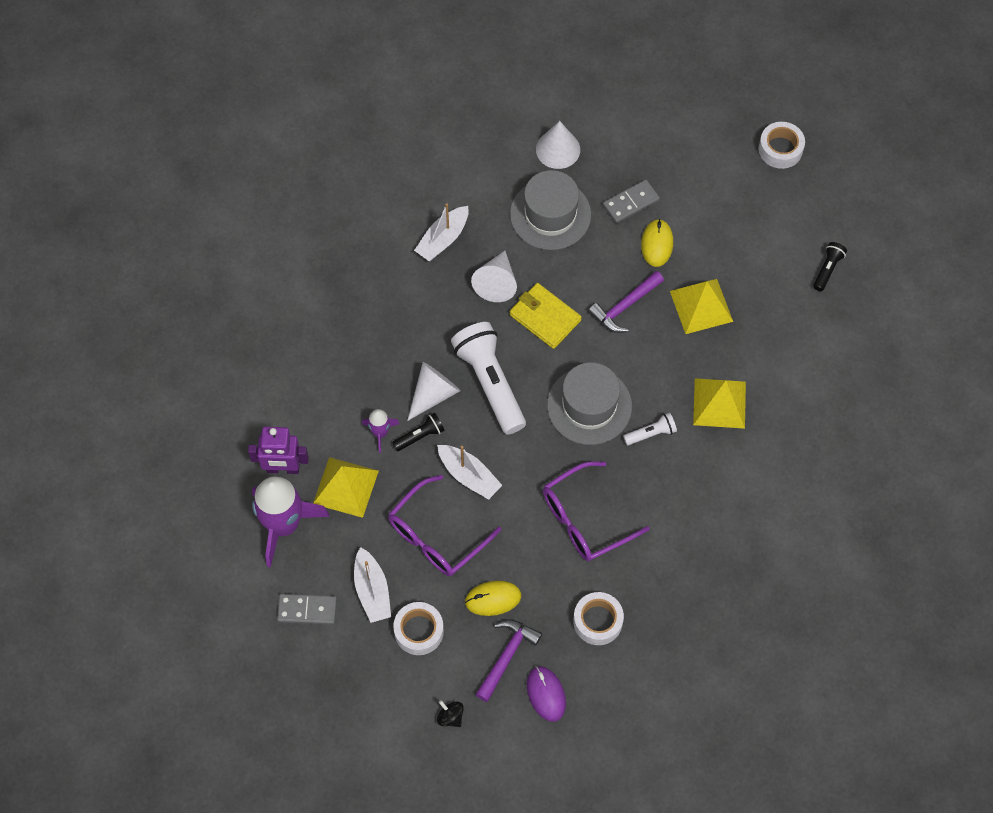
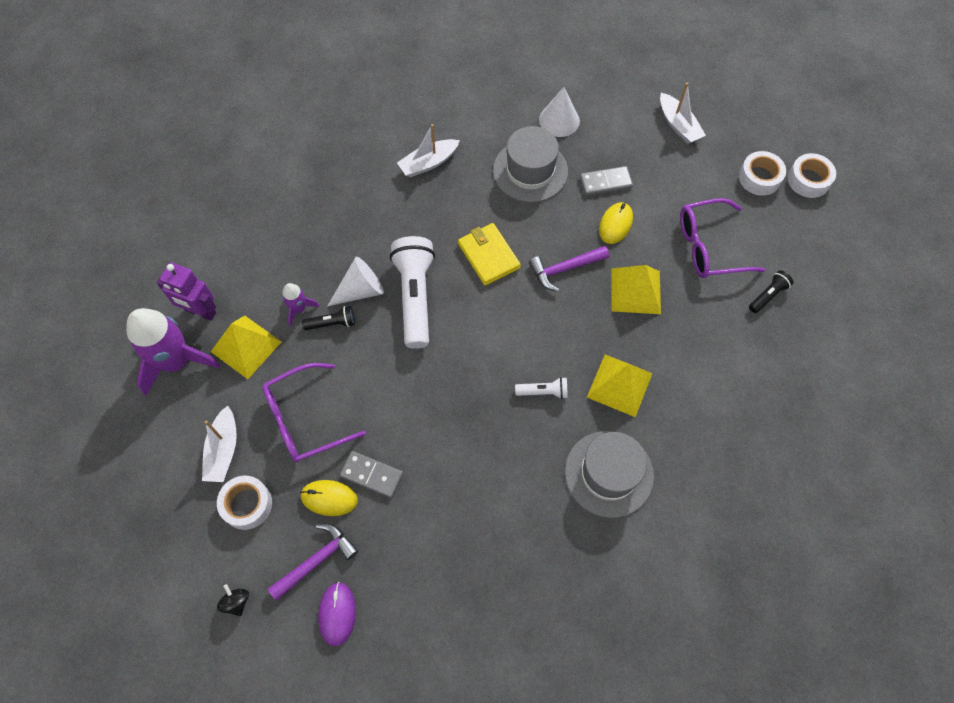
camera: 20 degrees right, 0 degrees up
grey domino [277,594,337,625] -> grey domino moved to [340,451,403,498]
white boat [437,445,502,500] -> white boat moved to [660,83,706,144]
white cone [471,251,517,302] -> none
purple glasses [543,461,650,561] -> purple glasses moved to [680,198,765,278]
grey hat [547,362,632,445] -> grey hat moved to [565,431,654,518]
white tape [573,592,624,645] -> white tape moved to [788,153,836,198]

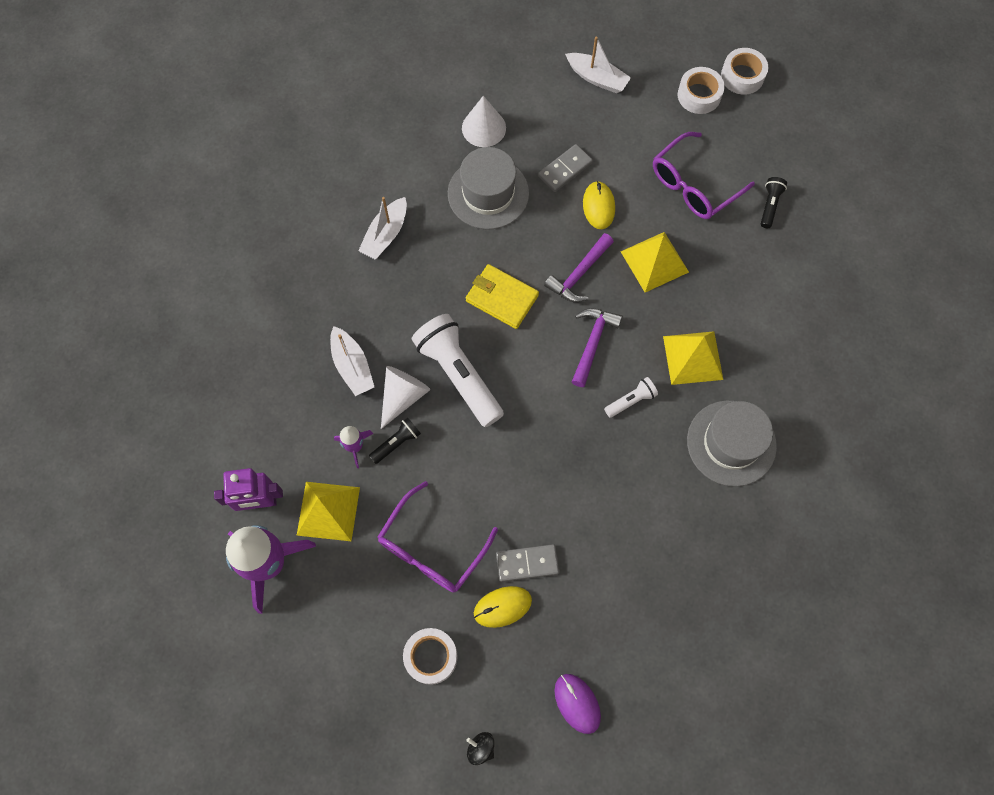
camera: 30 degrees left, 5 degrees up
white boat [202,405,237,482] -> white boat moved to [330,326,374,396]
purple hammer [268,524,358,601] -> purple hammer moved to [572,308,622,387]

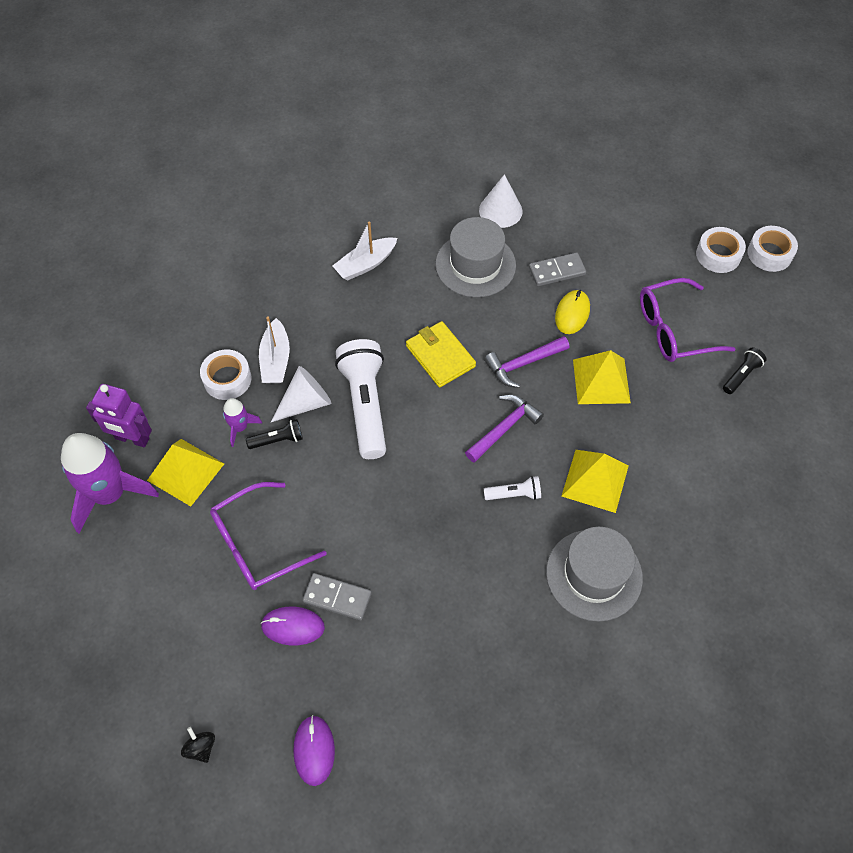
camera: 25 degrees right, 10 degrees down
white tape [403,628,458,685] -> white tape moved to [200,349,252,400]
yellow mouse [474,586,532,628] -> purple mouse [261,607,325,645]
white boat [565,36,631,93] -> none

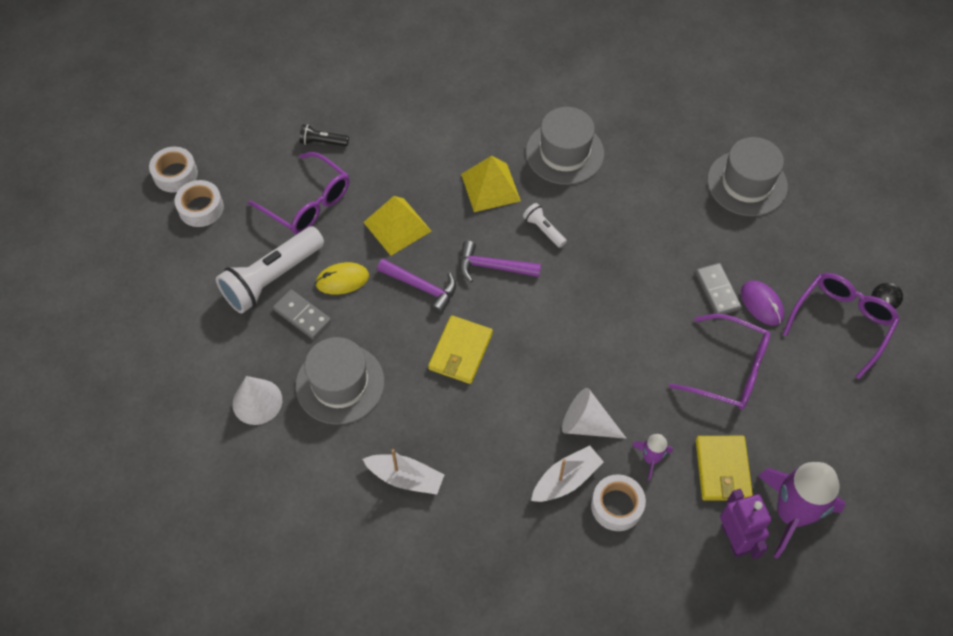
camera: 125 degrees left, 0 degrees up
yellow pyramid [147,439,224,507] -> yellow wallet [696,436,753,501]
black flashlight [246,419,303,449] -> none
purple mouse [293,715,335,786] -> none
white flashlight [335,339,386,459] -> white flashlight moved to [216,226,324,313]
none -> grey hat [707,137,788,216]
none -> purple glasses [783,273,900,379]

